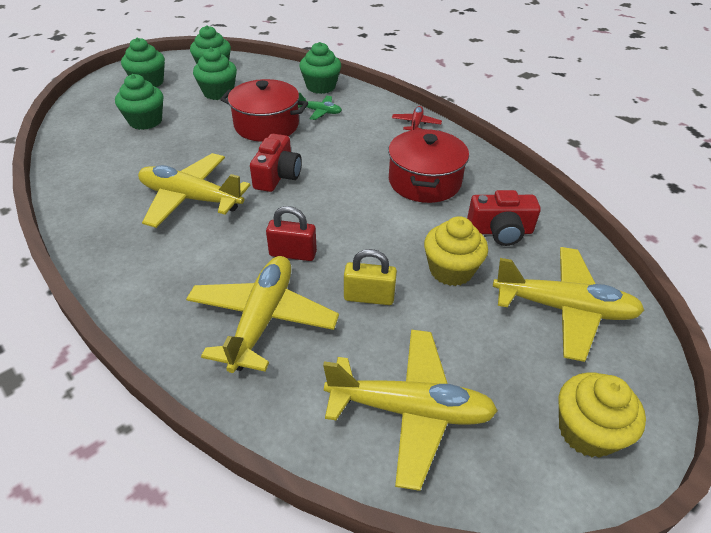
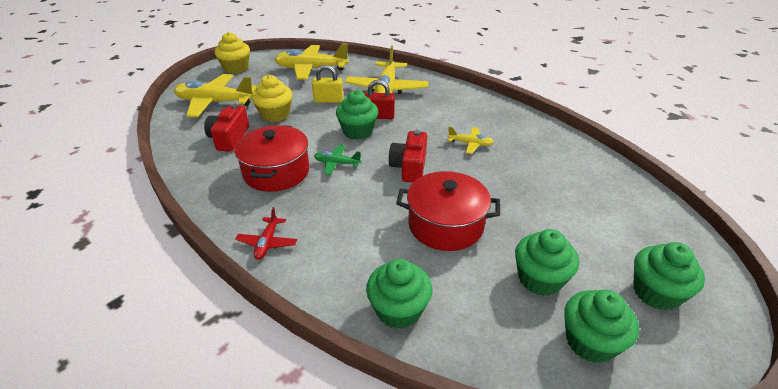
camera: 175 degrees right, 5 degrees down
green cupcake [115,74,163,130] -> green cupcake moved to [336,90,378,140]
yellow plane [138,153,250,228] -> yellow plane [448,127,494,154], size x0.49
green plane [298,92,342,120] -> green plane moved to [314,145,361,175]
red camera [467,190,541,246] -> red camera turned 75 degrees counterclockwise [204,104,249,152]

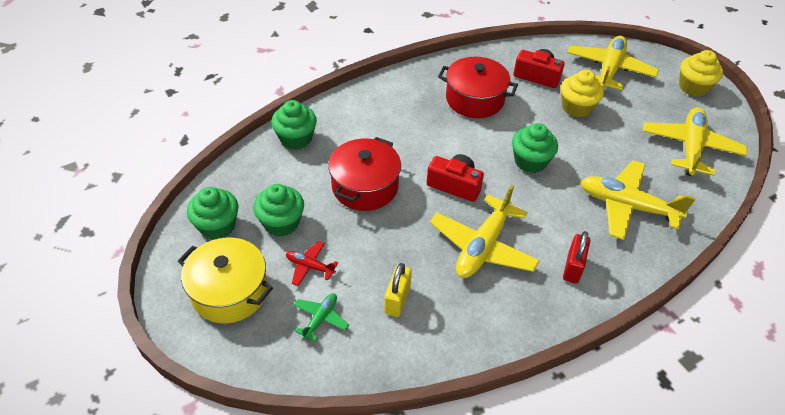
camera: 105 degrees right, 10 degrees up
red plane [235,207,297,260] -> red plane moved to [286,241,338,286]
yellow padlock [312,65,343,103] -> yellow padlock moved to [384,263,412,317]
green plane [314,145,361,175] -> green plane moved to [294,293,349,342]
red padlock [364,80,395,119] -> red padlock moved to [563,231,590,284]
yellow plane [448,127,494,154] -> yellow plane [430,185,540,278], size x2.05
green cupcake [633,242,705,310] -> yellow pot [178,237,273,324]

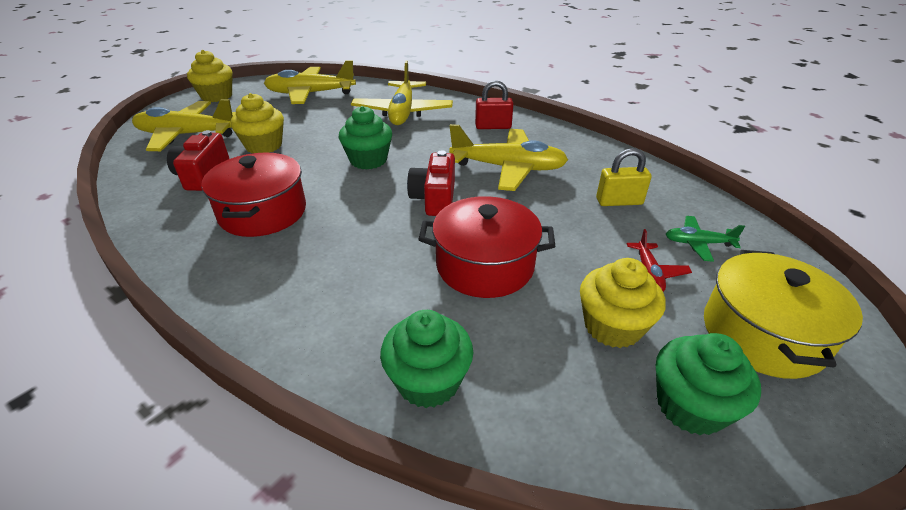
camera: 110 degrees left, 10 degrees down
green cupcake [253,184,304,237] -> yellow cupcake [580,258,665,348]

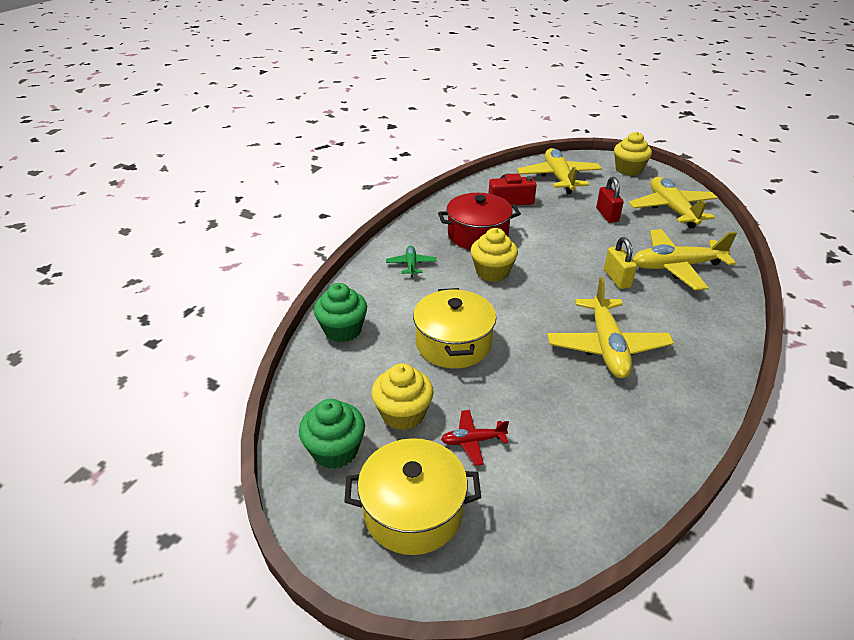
camera: 80 degrees right, 0 degrees up
yellow cupcake [231,93,284,153] -> yellow cupcake moved to [471,228,518,282]
green cupcake [339,106,392,170] -> none
red camera [407,150,455,216] -> none
red pot [418,196,555,298] -> yellow pot [413,288,496,368]
red padlock [475,80,513,129] -> red padlock moved to [596,177,624,223]
yellow padlock [596,148,652,206] -> yellow padlock moved to [604,237,637,289]
green plane [666,216,745,262] -> green plane moved to [386,246,437,277]

